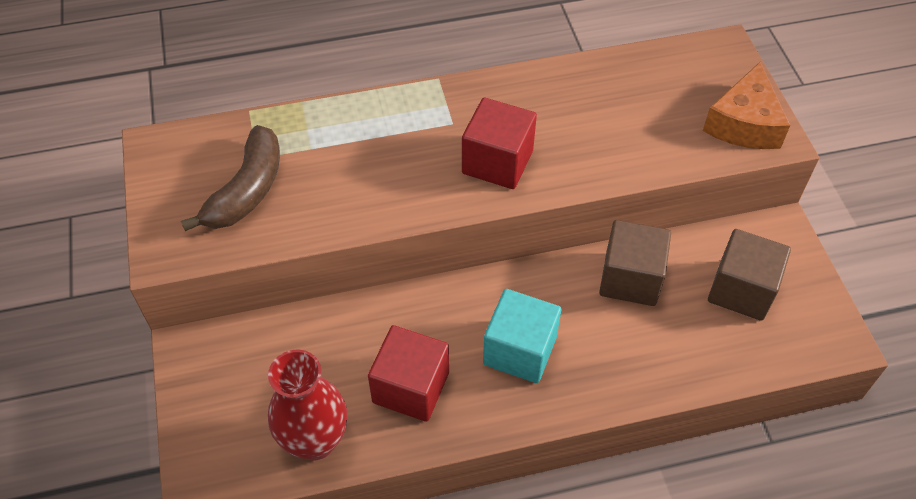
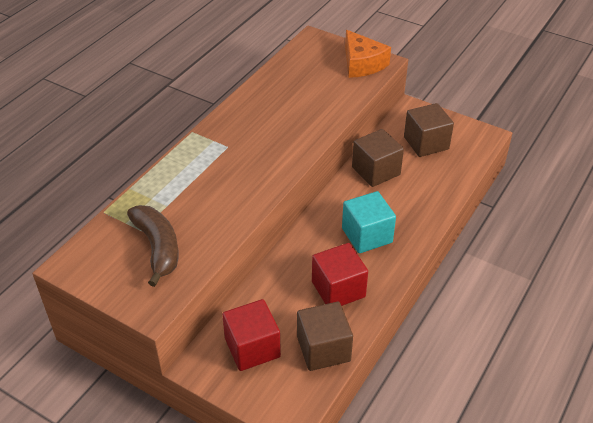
camera: 45 degrees left, 10 degrees down
red vase [268,350,347,460] -> brown cube [297,302,353,371]
red cube [462,98,537,189] -> red cube moved to [222,299,281,371]

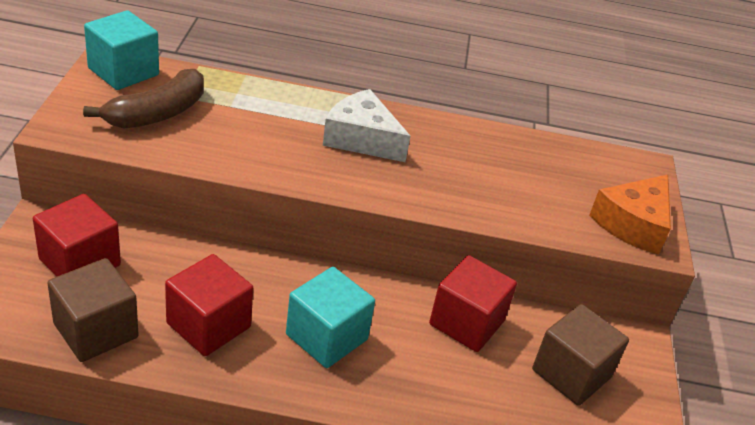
camera: 60 degrees right, 5 degrees down
brown cube [352,129,404,187] -> red cube [429,255,517,352]
none -> turquoise cube [84,10,159,90]
none -> white cheese [323,89,410,162]

